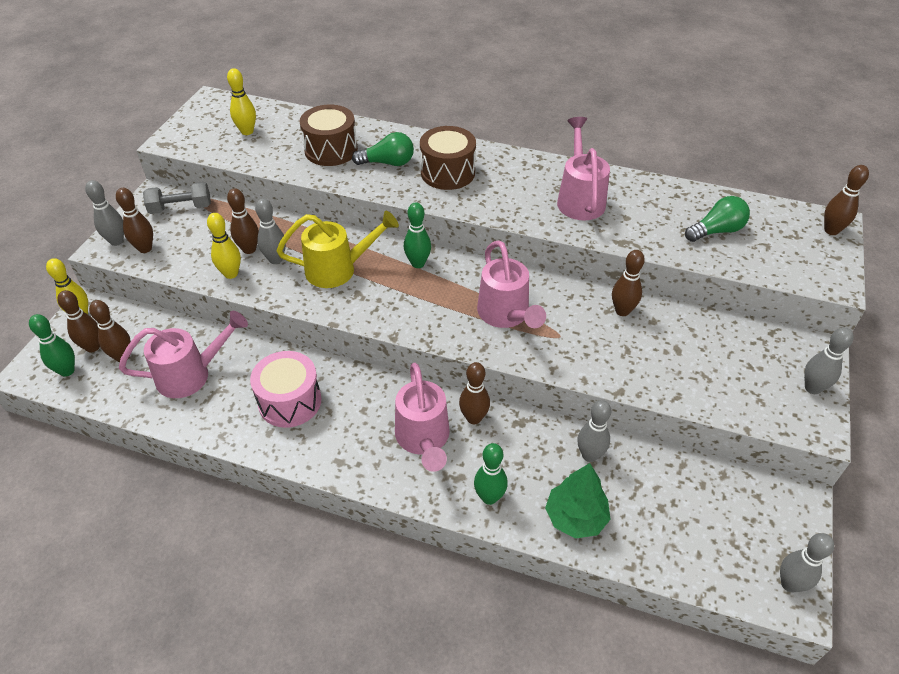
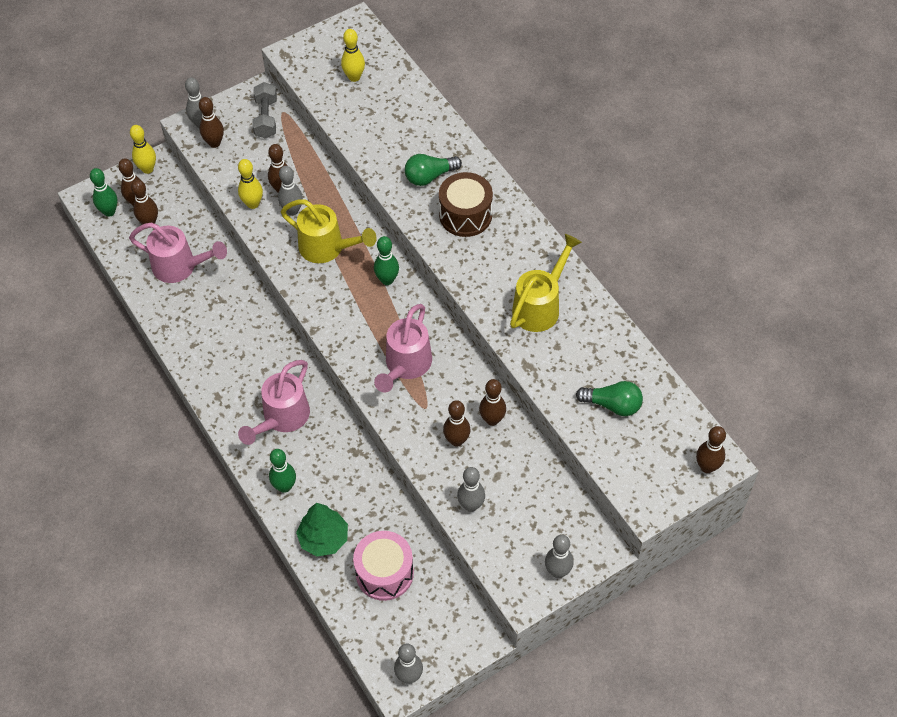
camera: 40 degrees right, 10 degrees up
grey dumbbell [143,182,211,214] -> grey dumbbell turned 60 degrees clockwise [252,82,277,139]
pink drum [250,351,321,428] -> pink drum moved to [353,531,414,601]
brown drum [300,105,358,166] -> none
green light bulb [352,132,414,166] -> green light bulb turned 120 degrees clockwise [405,154,462,186]
brown bowling pin [459,362,490,424] -> brown bowling pin moved to [443,400,470,447]
pink watering can [557,117,610,220] -> yellow watering can [510,234,582,332]
grey bowling pin [577,400,611,462] -> grey bowling pin moved to [457,467,485,512]

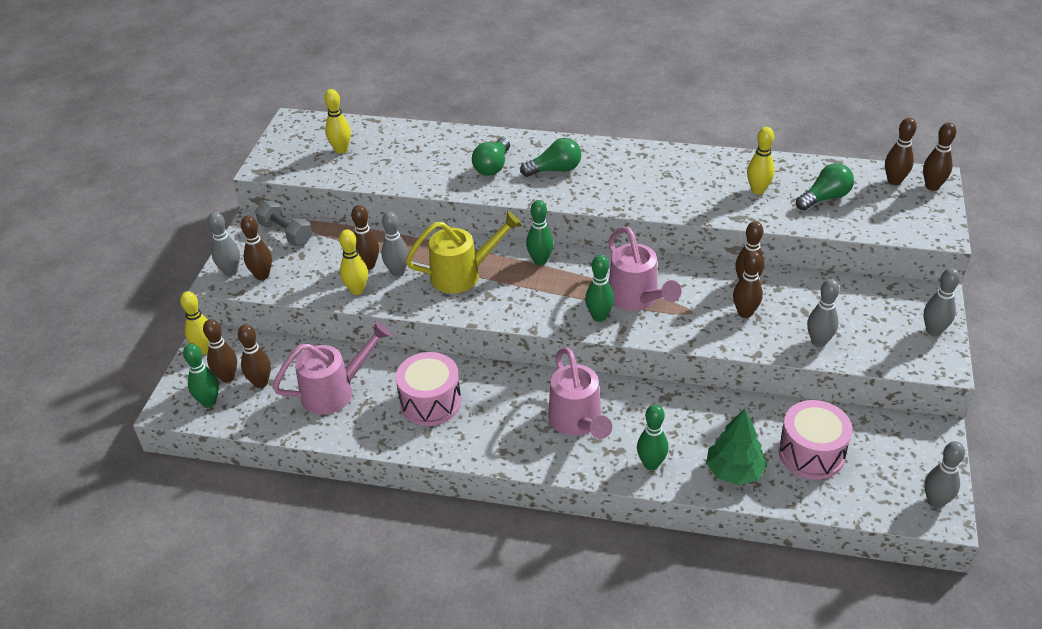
camera: 45 degrees left, 15 degrees down
brown drum [439,172,493,237] -> green light bulb [520,138,581,177]
yellow watering can [510,234,582,332] -> none
none -> pink drum [396,352,461,426]
none -> green bowling pin [585,255,614,322]
none -> yellow bowling pin [747,127,775,194]
none -> brown bowling pin [885,118,917,185]

